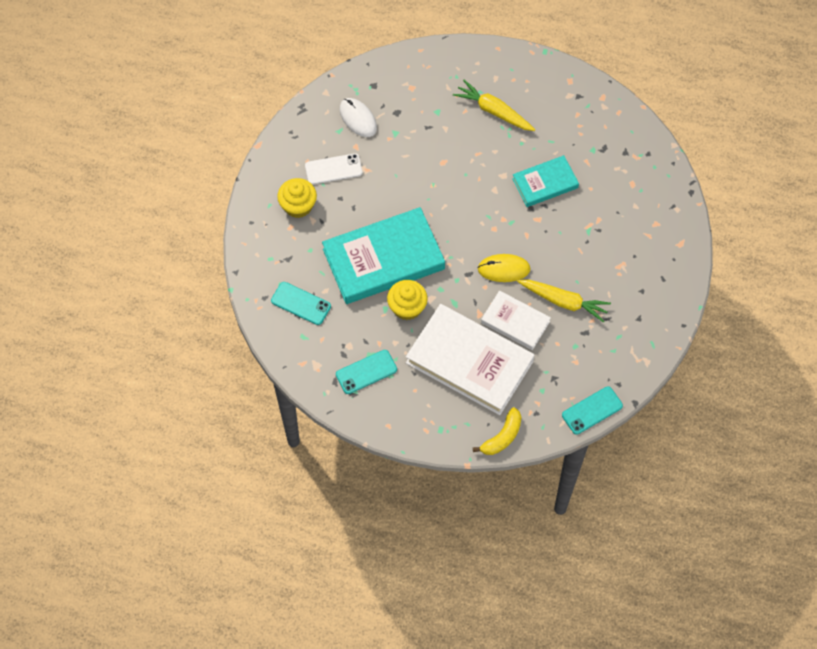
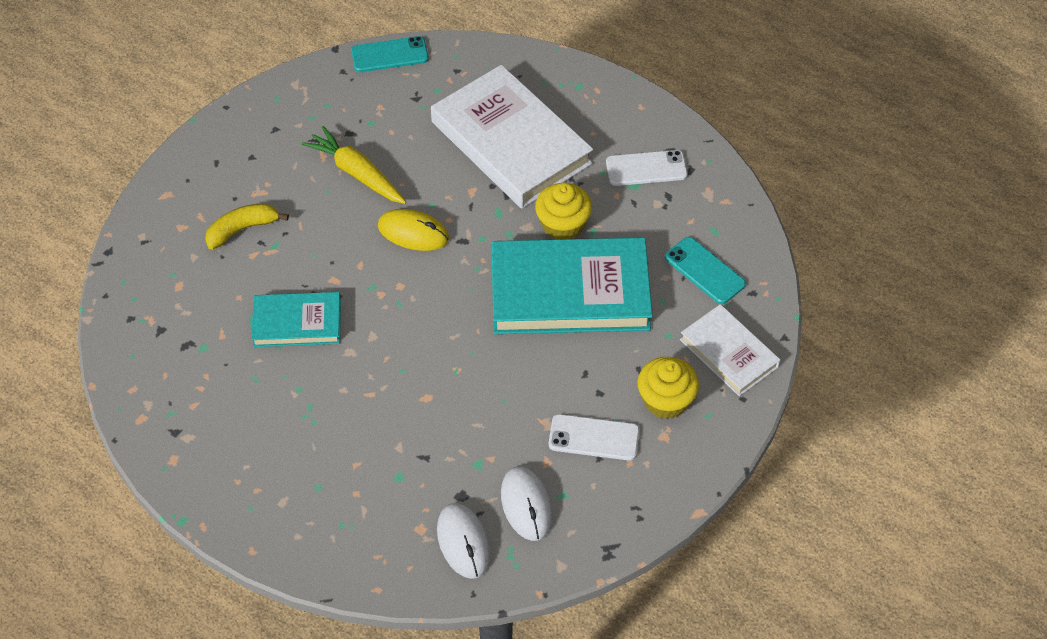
camera: 160 degrees left, 10 degrees down
turquoise phone [336,350,397,394] -> white phone [606,150,688,186]
yellow carrot [453,80,535,131] -> none
yellow banana [473,407,522,455] -> yellow banana moved to [205,203,289,249]
white book [481,290,551,350] -> white book moved to [680,304,780,396]
none -> white mouse [437,503,490,579]

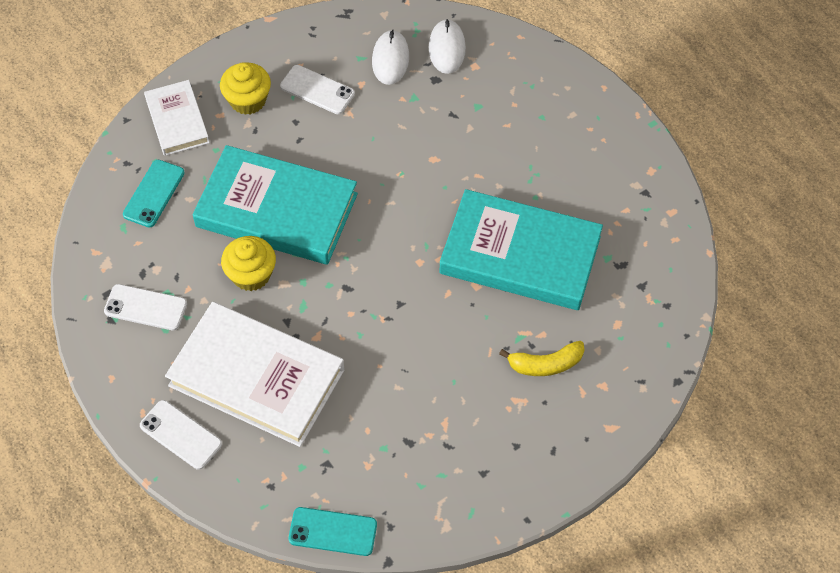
camera: 160 degrees left, 5 degrees up
turquoise book [251,292,341,347] -> turquoise book [439,189,603,310], size x1.83
yellow carrot [301,126,407,204] -> none
yellow mouse [378,209,449,251] -> none
white book [431,65,593,209] -> white book turned 45 degrees counterclockwise [165,302,345,447]
turquoise phone [665,237,746,304] -> turquoise phone turned 45 degrees clockwise [123,160,185,227]
none -> white phone [140,400,222,470]

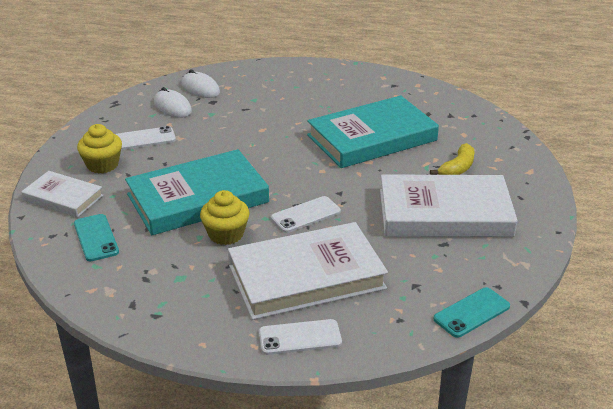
camera: 45 degrees left, 25 degrees down
white phone [104,284,187,330] -> white phone moved to [271,196,341,233]
none -> white book [380,174,518,237]

